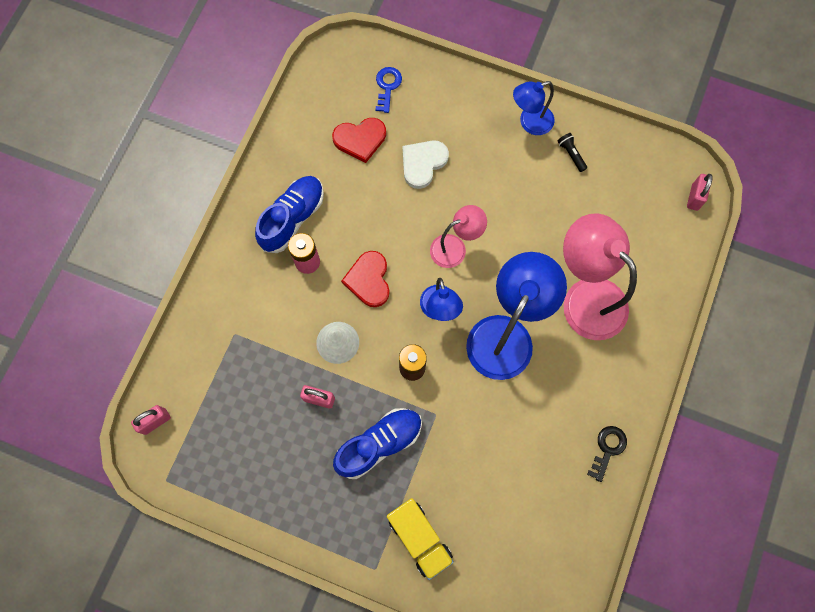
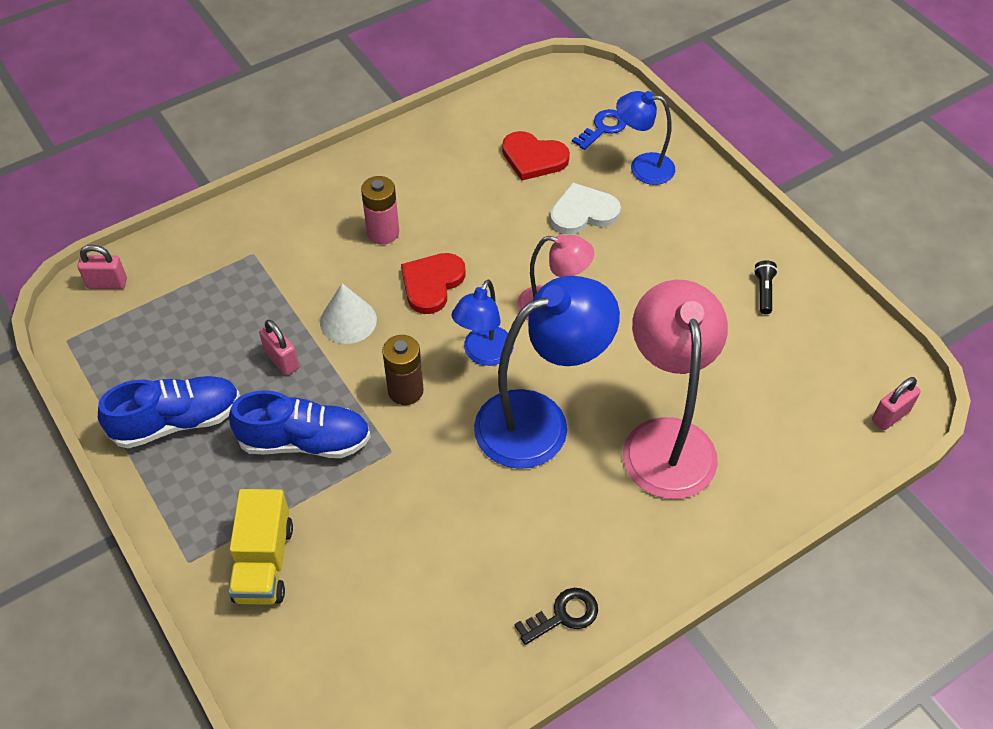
camera: 35 degrees right, 20 degrees down
blue shoe [255,176,324,253] -> blue shoe moved to [98,376,240,448]
blue lamp [513,81,555,135] -> blue lamp moved to [616,91,675,185]

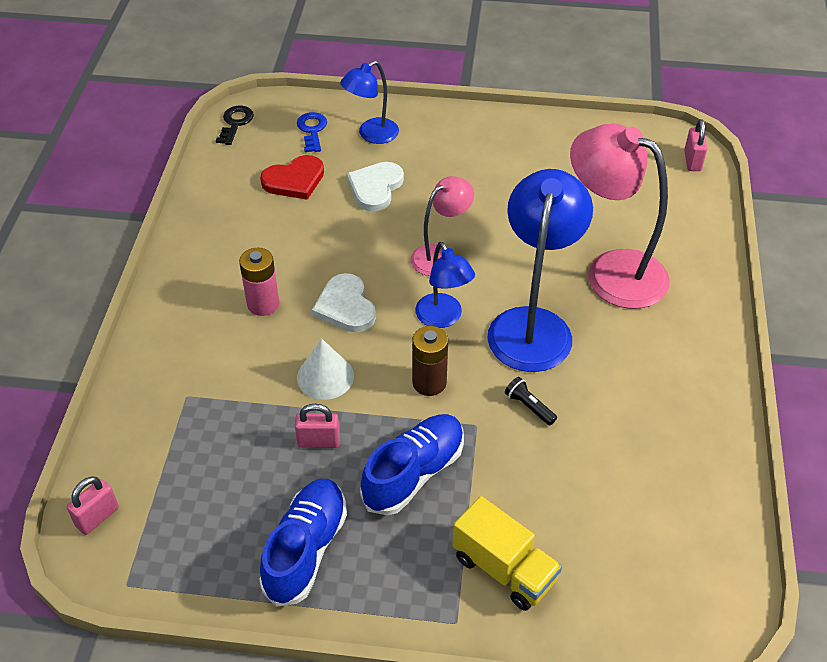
camera: 50 degrees left, 5 degrees down
red heart [401,253,466,314] -> white heart [312,273,376,332]
black key [514,588,598,645] -> black key moved to [216,106,254,145]
black flashlight [754,260,778,314] -> black flashlight moved to [505,377,557,425]

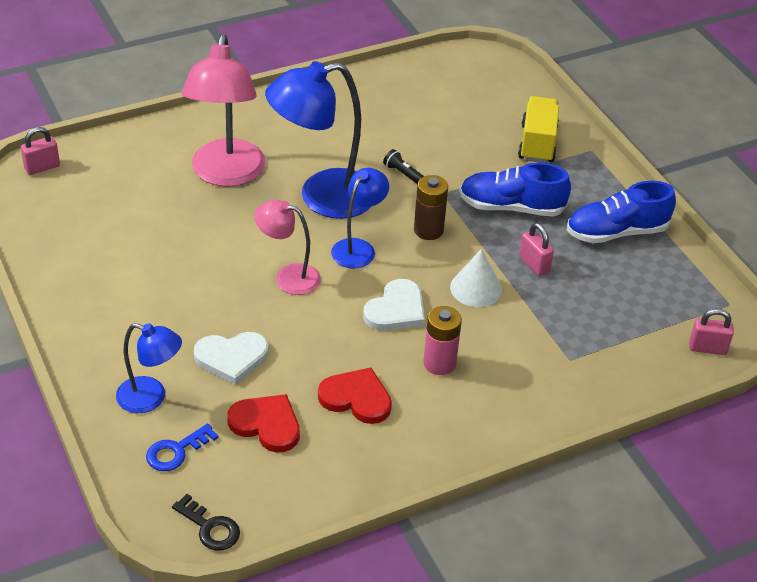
camera: 125 degrees left, 5 degrees down
black key [216,106,254,145] -> black key turned 120 degrees counterclockwise [172,494,240,551]
black flashlight [505,377,557,425] -> black flashlight turned 120 degrees clockwise [383,149,424,184]
none -> red heart [318,367,392,424]

